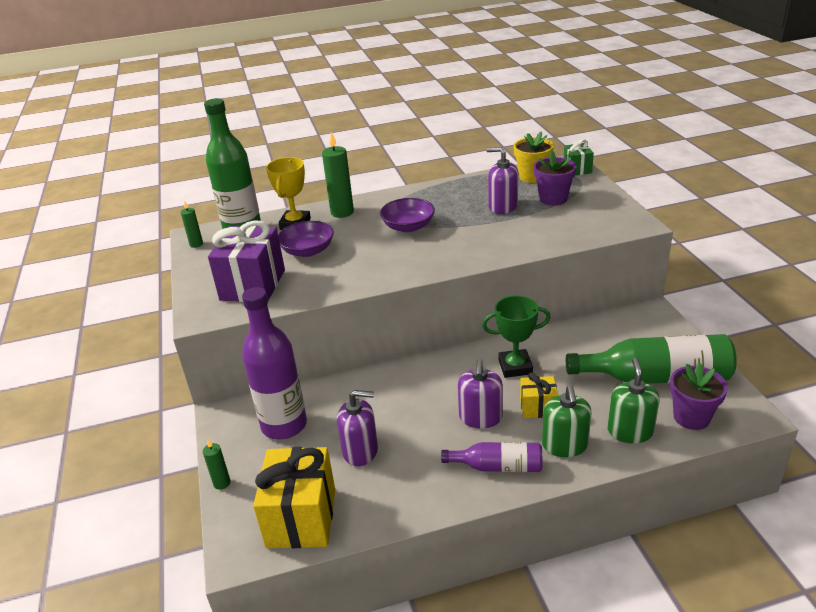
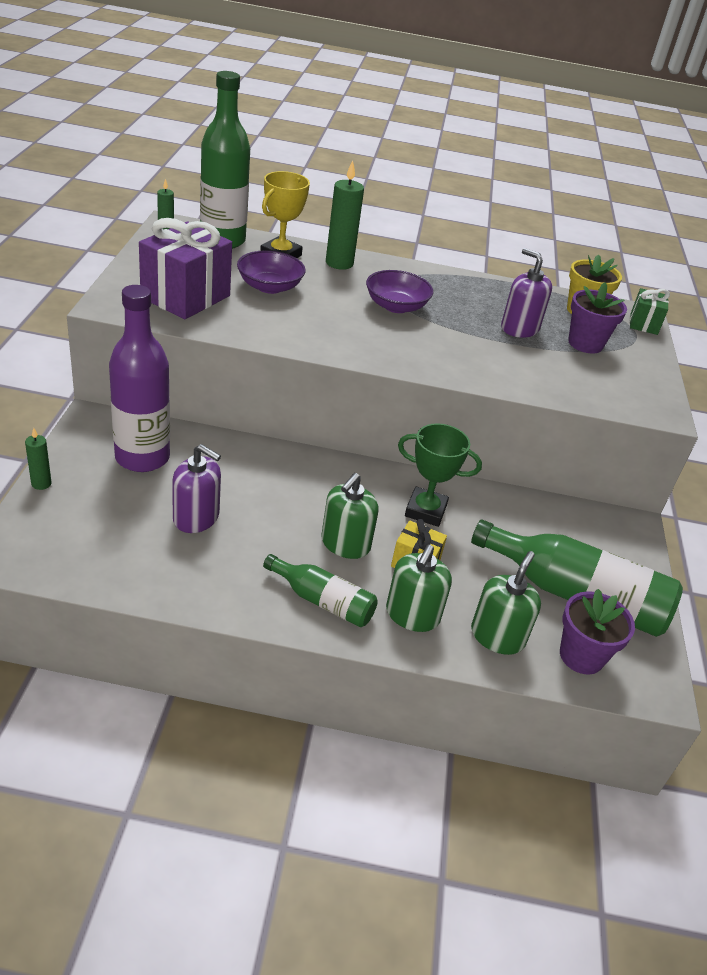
camera: 15 degrees right, 5 degrees up
yellow gift [253,447,335,548] -> none
purple bottle [441,442,543,472] -> green bottle [263,554,378,627]
purple soap dispenser [458,359,503,428] -> green soap dispenser [321,473,379,559]

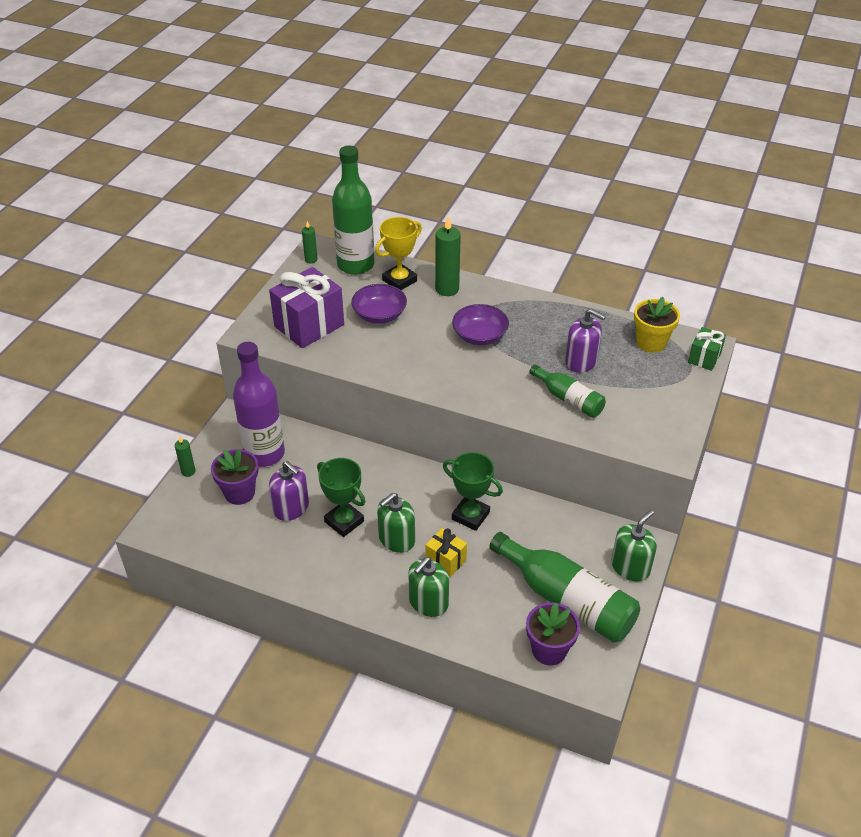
camera: 20 degrees right, 5 degrees up
green bottle [263,554,378,627] -> green bottle moved to [529,364,606,418]
green soap dispenser [471,551,541,655] -> green soap dispenser moved to [611,510,657,581]
purple soap dispenser [501,248,552,338] -> purple soap dispenser turned 150 degrees clockwise [565,308,606,373]
purple flower pot [568,282,627,353] -> purple flower pot moved to [211,449,258,505]
none -> green trophy [317,458,365,537]

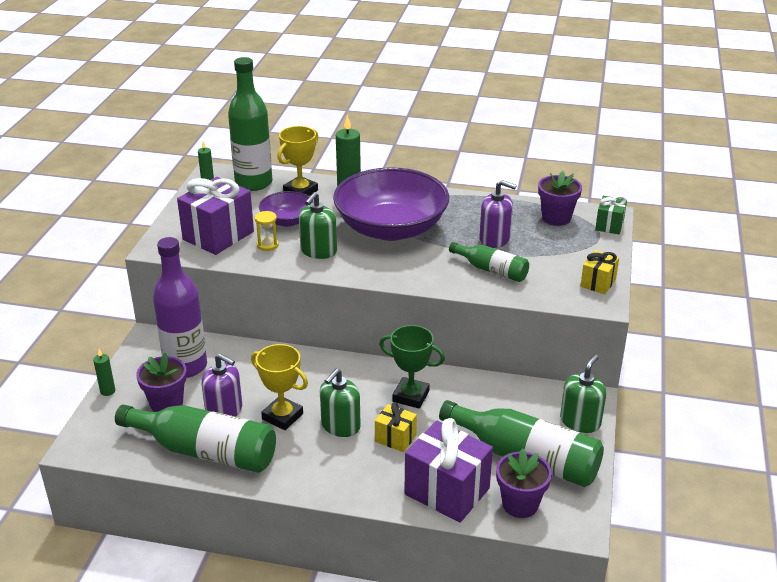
camera: 10 degrees left, 10 degrees down
green trophy [317,458,365,537] -> yellow trophy [251,344,308,430]
green soap dispenser [408,557,449,617] -> green soap dispenser moved to [299,192,337,259]
purple bowl [452,304,509,345] -> purple bowl [333,167,449,241], size x2.04
yellow flower pot [634,297,680,353] -> purple flower pot [538,171,582,226]
none -> green bottle [115,405,276,473]
none -> yellow hourglass [255,211,279,251]
none -> purple gift [404,418,493,523]
none -> yellow gift [580,250,619,294]

